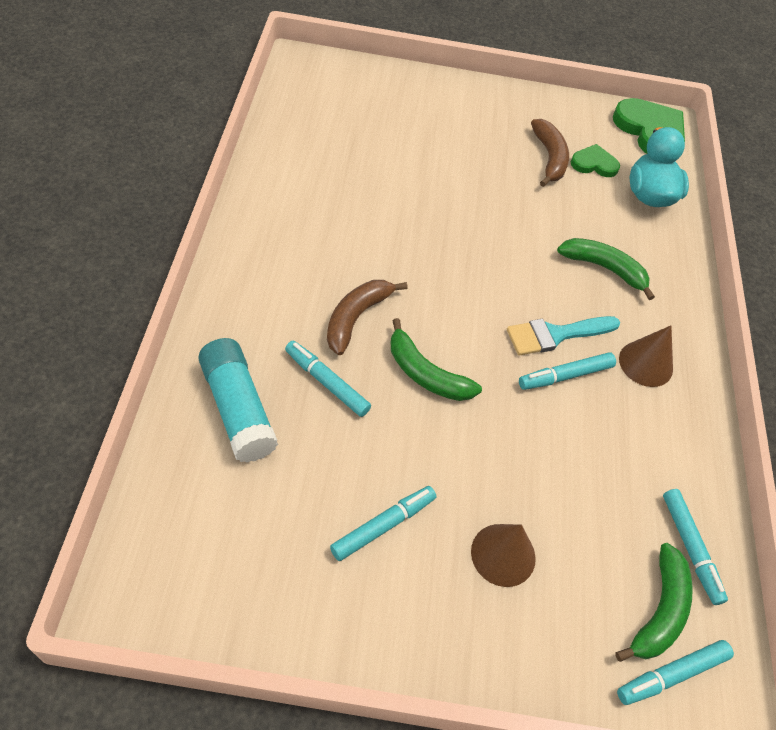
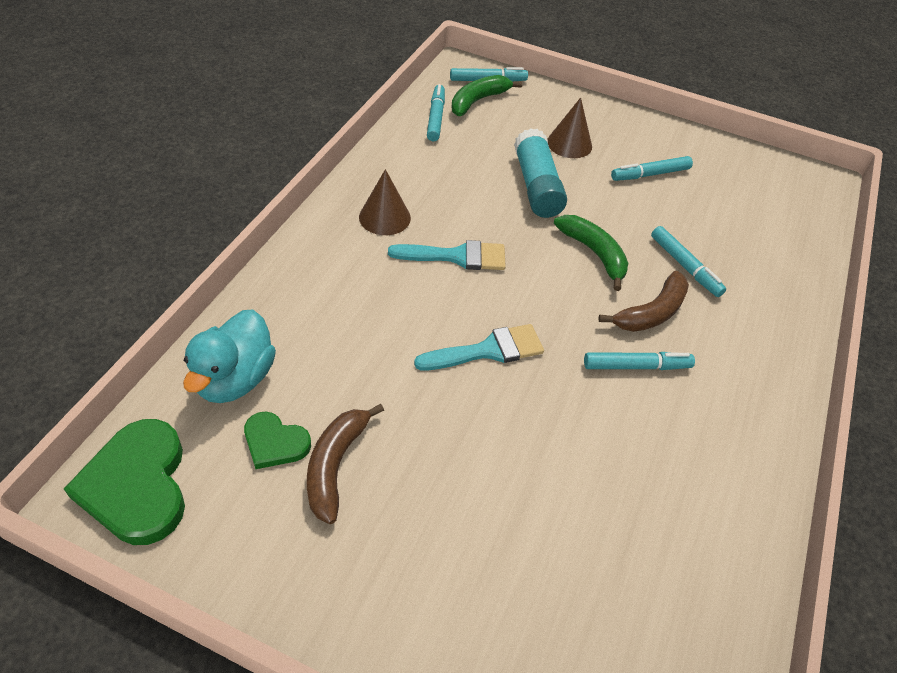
camera: 160 degrees left, 5 degrees down
turquoise glue stick [198,338,278,462] -> turquoise glue stick moved to [514,128,567,218]
turquoise marker [519,352,616,390] -> turquoise marker moved to [584,352,695,370]
green banana [557,238,655,300] -> none
none -> turquoise brush [414,324,544,371]

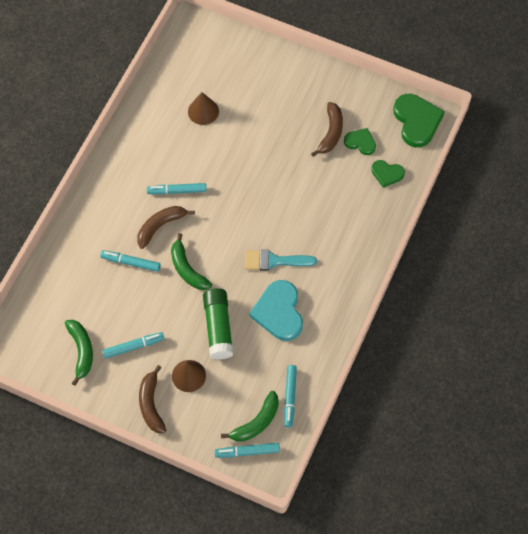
camera: 175 degrees left, 15 degrees up
turquoise duck [183,310,276,403] -> green heart [371,160,405,187]
brown cone [359,169,411,235] -> brown cone moved to [188,92,219,125]
turquoise brush [414,324,544,371] -> none
turquoise glue stick [514,128,567,218] -> green glue stick [203,288,234,360]
turquoise marker [651,226,726,297] -> turquoise marker turned 45 degrees counterclockwise [100,250,161,272]
none -> green banana [65,320,93,386]
none -> brown banana [139,365,166,433]
none -> turquoise heart [249,280,303,341]

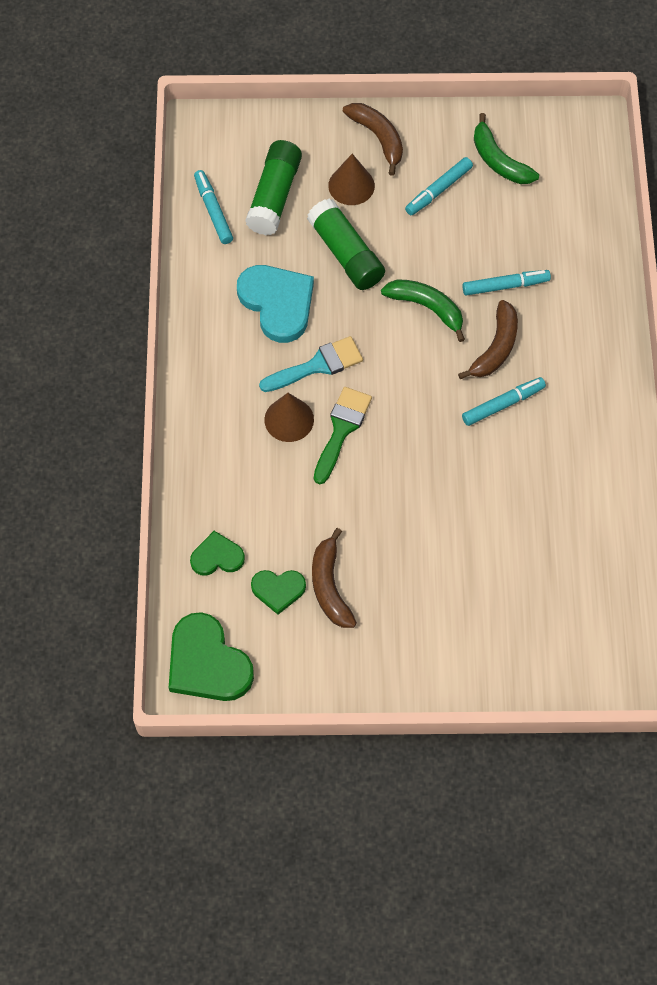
camera: 155 degrees right, 0 degrees up
brown cone [188,92,219,125] -> brown cone moved to [264,393,314,442]
turquoise marker [215,443,280,458] -> none
green banana [221,391,279,442] -> none
none -> green glue stick [245,140,302,235]
none -> green brush [314,387,372,484]

